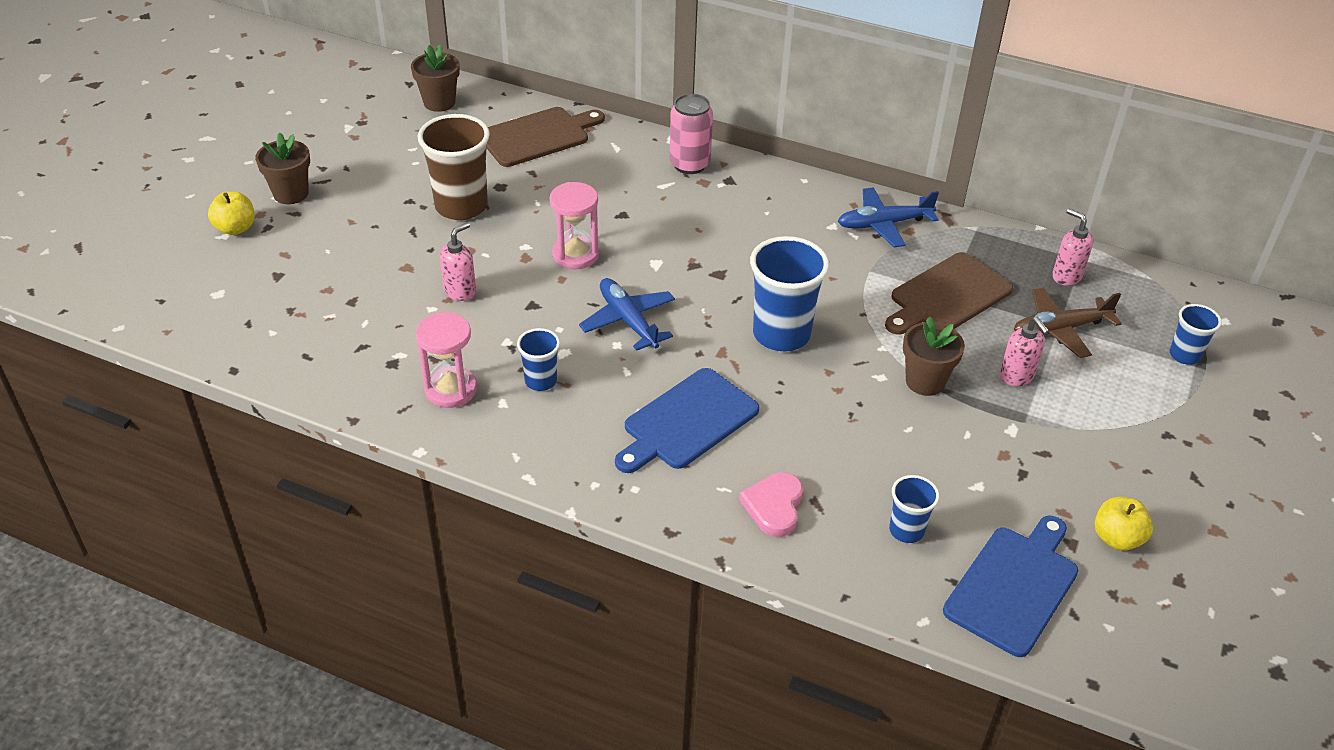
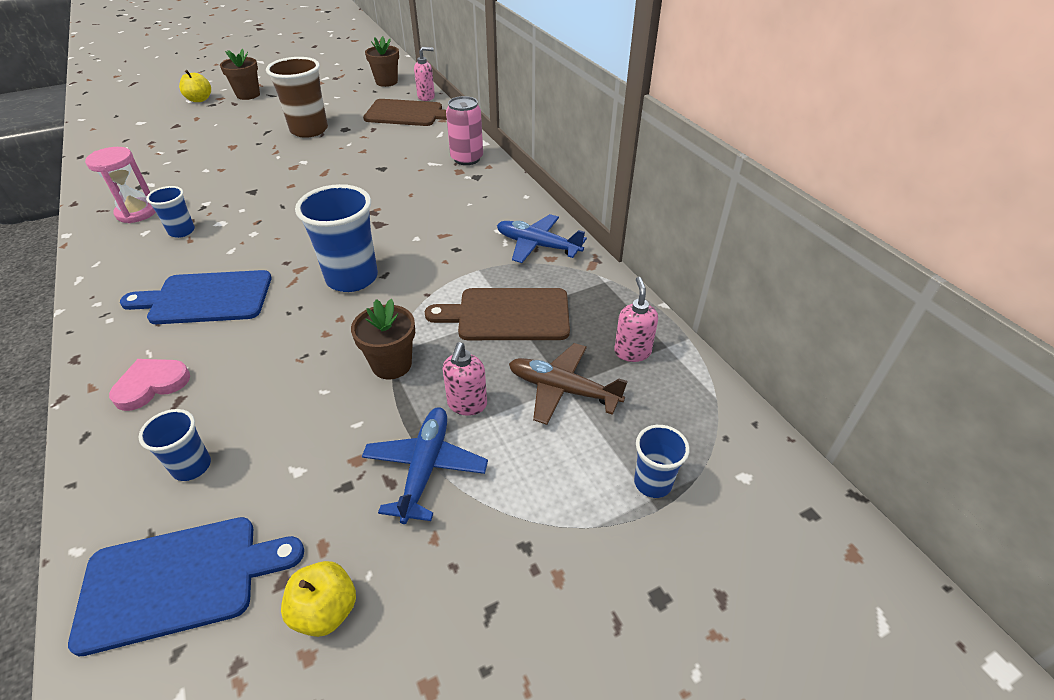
camera: 40 degrees right, 0 degrees up
pink soap dispenser [440,222,476,301] -> pink soap dispenser moved to [414,47,435,101]
pink hourglass [550,182,599,269] -> none
blue plane [579,278,675,351] -> blue plane moved to [362,407,488,524]

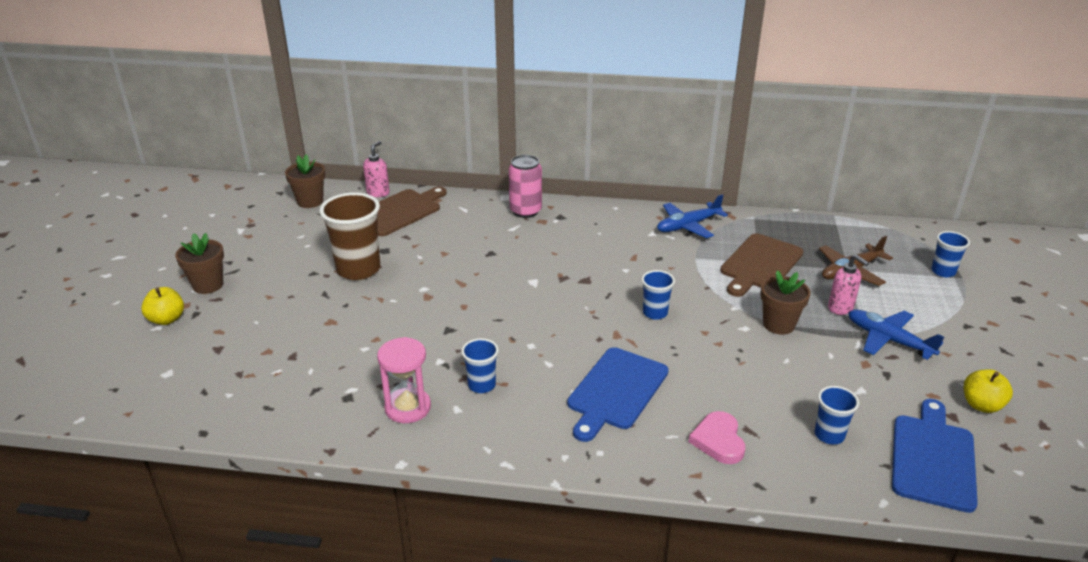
camera: 55 degrees left, 10 degrees down
blue cup [295,184,378,292] -> blue cup [642,270,675,320], size x0.53
pink soap dispenser [614,277,658,362] -> none

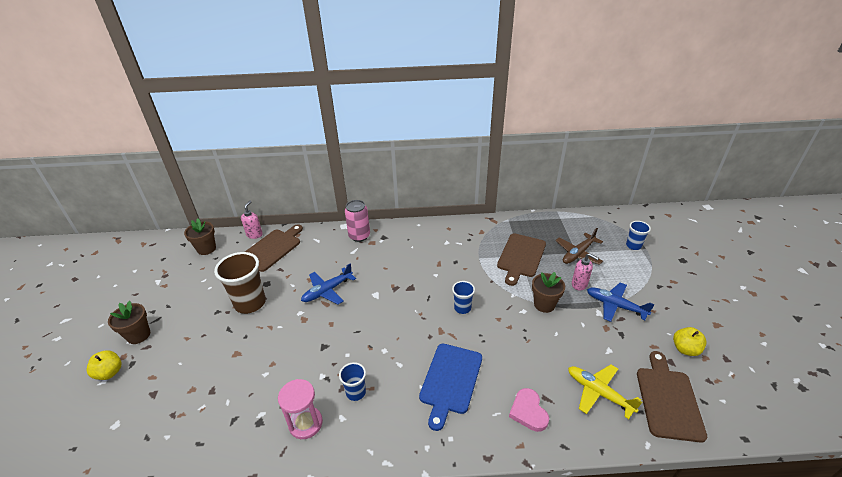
camera: 10 degrees left, 5 degrees up
blue plane [657,194,728,238] -> blue plane moved to [301,264,356,305]
blue cup [815,386,859,445] -> yellow plane [568,364,642,419]
blue cutting board [892,399,978,513] -> brown cutting board [637,351,707,443]

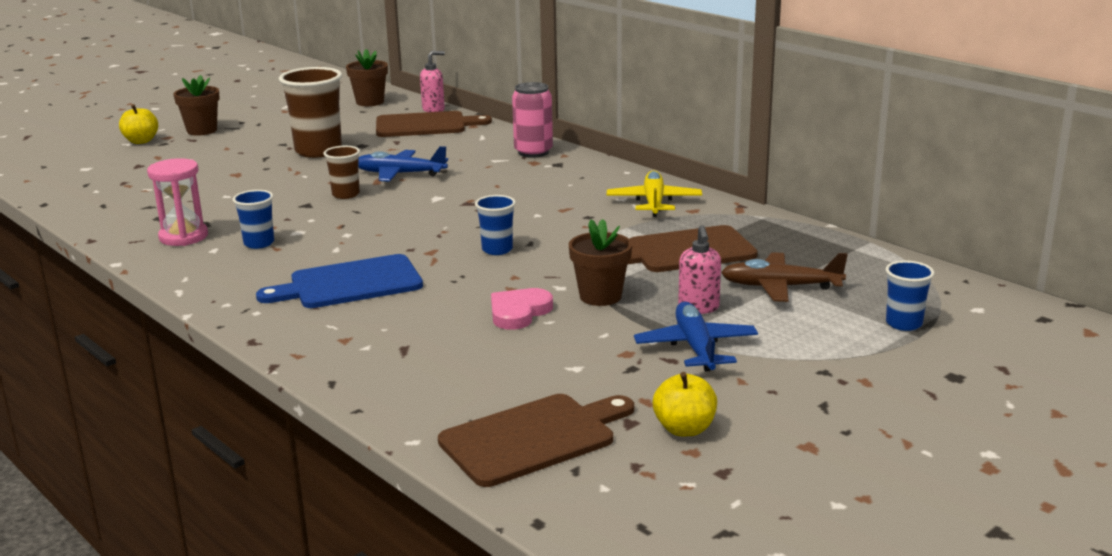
camera: 50 degrees right, 15 degrees down
pink heart [509,388,549,432] -> pink heart moved to [491,288,553,330]
yellow plane [568,364,642,419] -> yellow plane moved to [607,170,702,217]
none -> brown cup [323,146,360,199]

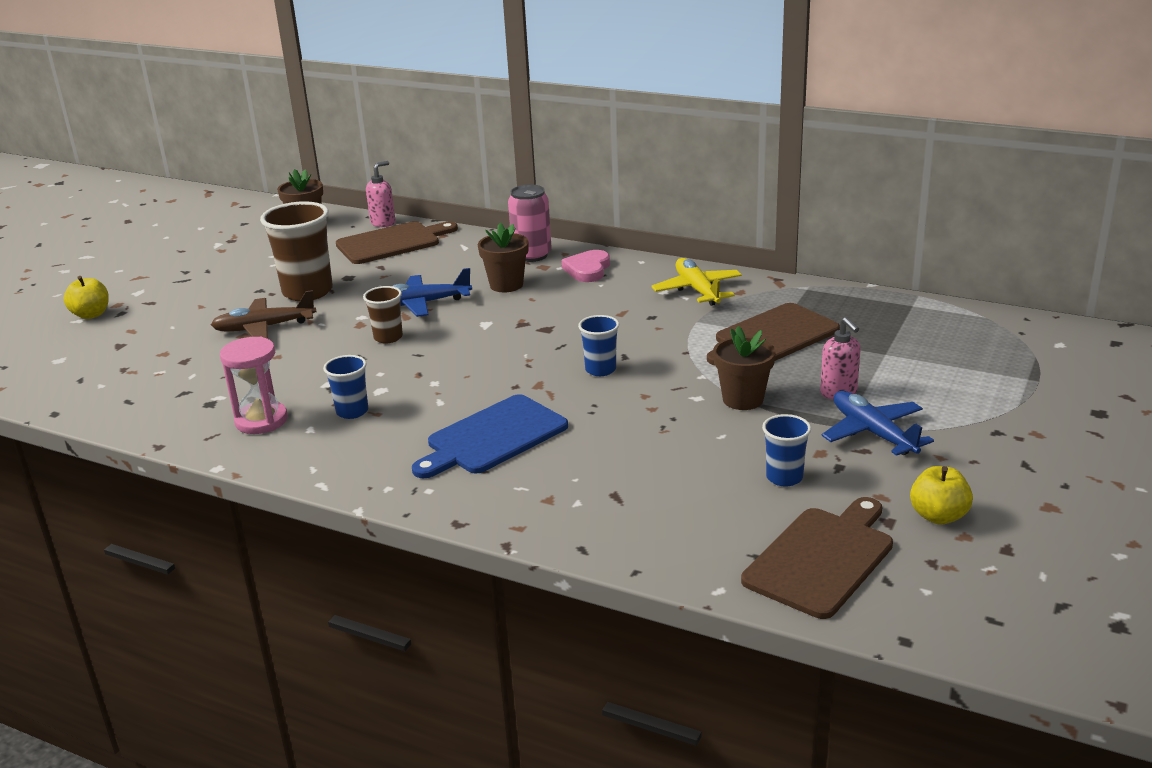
camera: 20 degrees left, 5 degrees up
brown flower pot [173,75,220,136] -> brown flower pot moved to [478,223,528,292]
pink heart [491,288,553,330] -> pink heart moved to [561,250,610,282]
brown plane [721,252,848,302] -> brown plane moved to [211,290,317,339]
blue cup [885,260,935,331] -> blue cup moved to [762,414,811,487]

